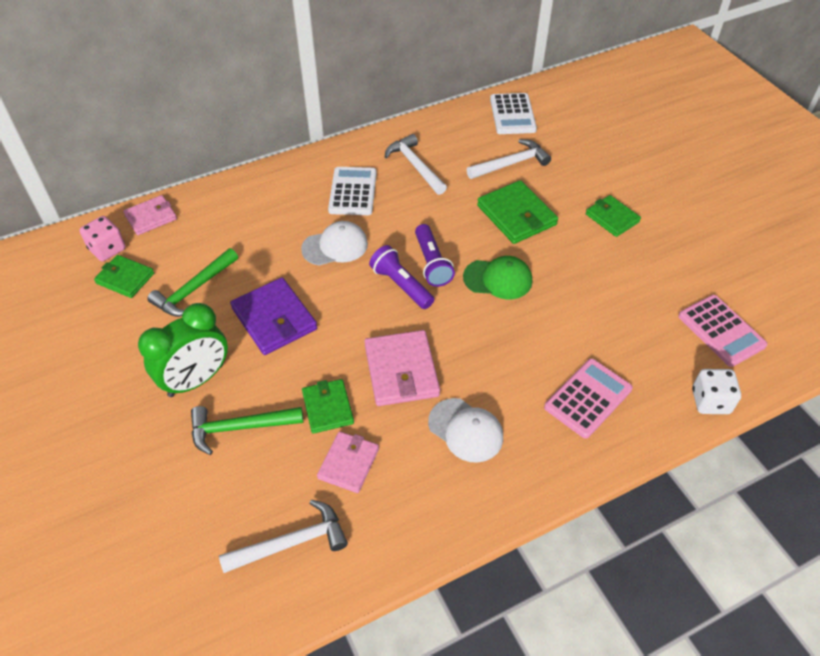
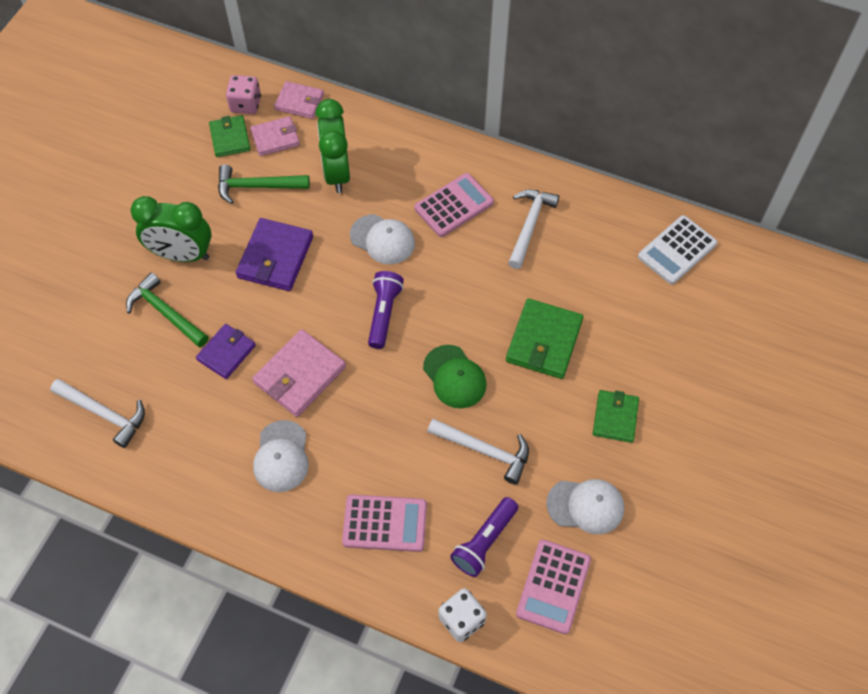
camera: 50 degrees right, 10 degrees up
green wallet [302,379,354,434] -> purple wallet [196,324,256,379]
pink wallet [317,431,379,493] -> pink wallet moved to [250,116,300,156]
white calculator [328,167,377,215] -> pink calculator [414,173,494,237]
purple flashlight [415,224,455,287] -> purple flashlight moved to [450,497,518,577]
white hammer [467,139,551,179] -> white hammer moved to [427,419,529,485]
none -> green clock [316,99,350,193]
none -> white cap [546,479,624,534]

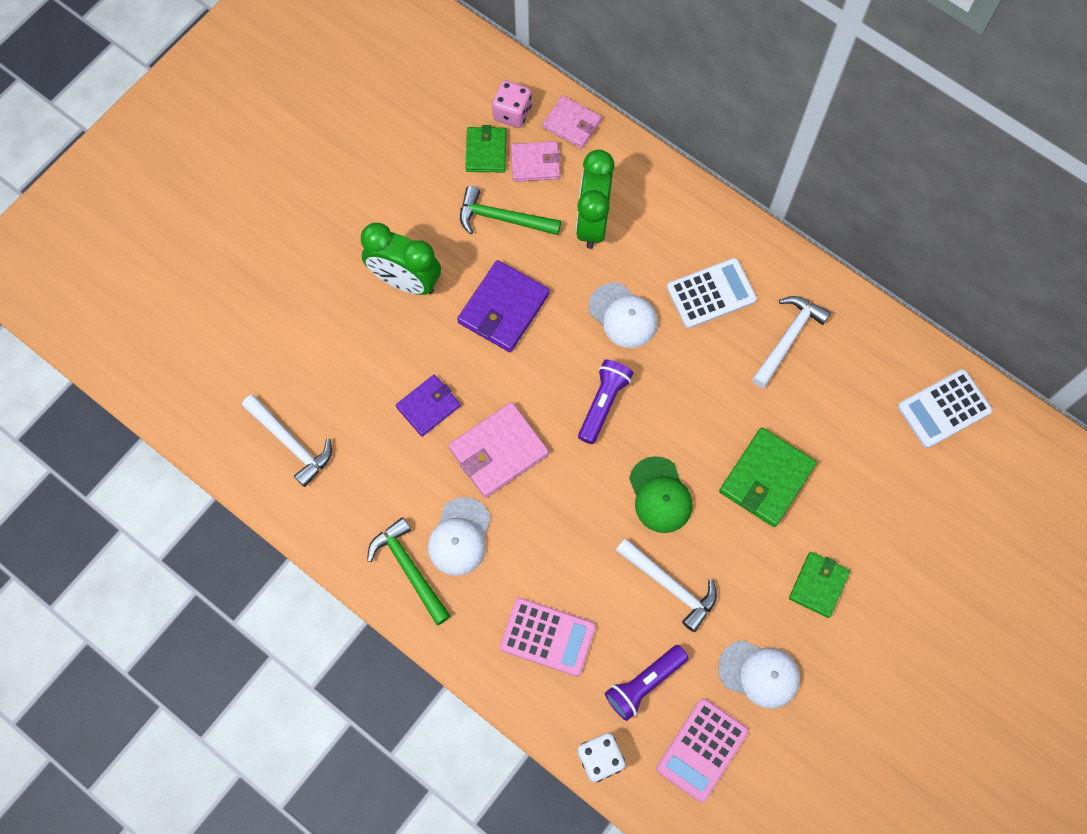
camera: 15 degrees right, 10 degrees up
green hammer [126,272,209,347] -> green hammer moved to [367,517,450,625]
pink calculator [414,173,494,237] -> white calculator [667,258,757,328]

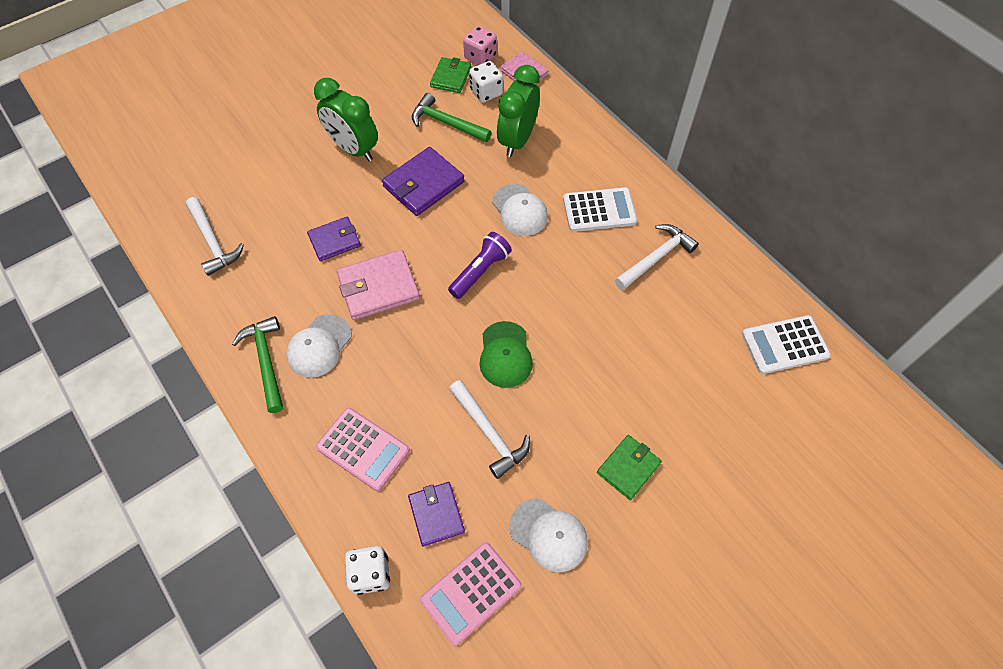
camera: 15 degrees right, 10 degrees down
pink wallet [511,141,561,182] -> white dice [469,61,503,102]
purple flashlight [605,645,689,721] -> purple wallet [408,482,465,547]
green wallet [719,428,817,527] -> none

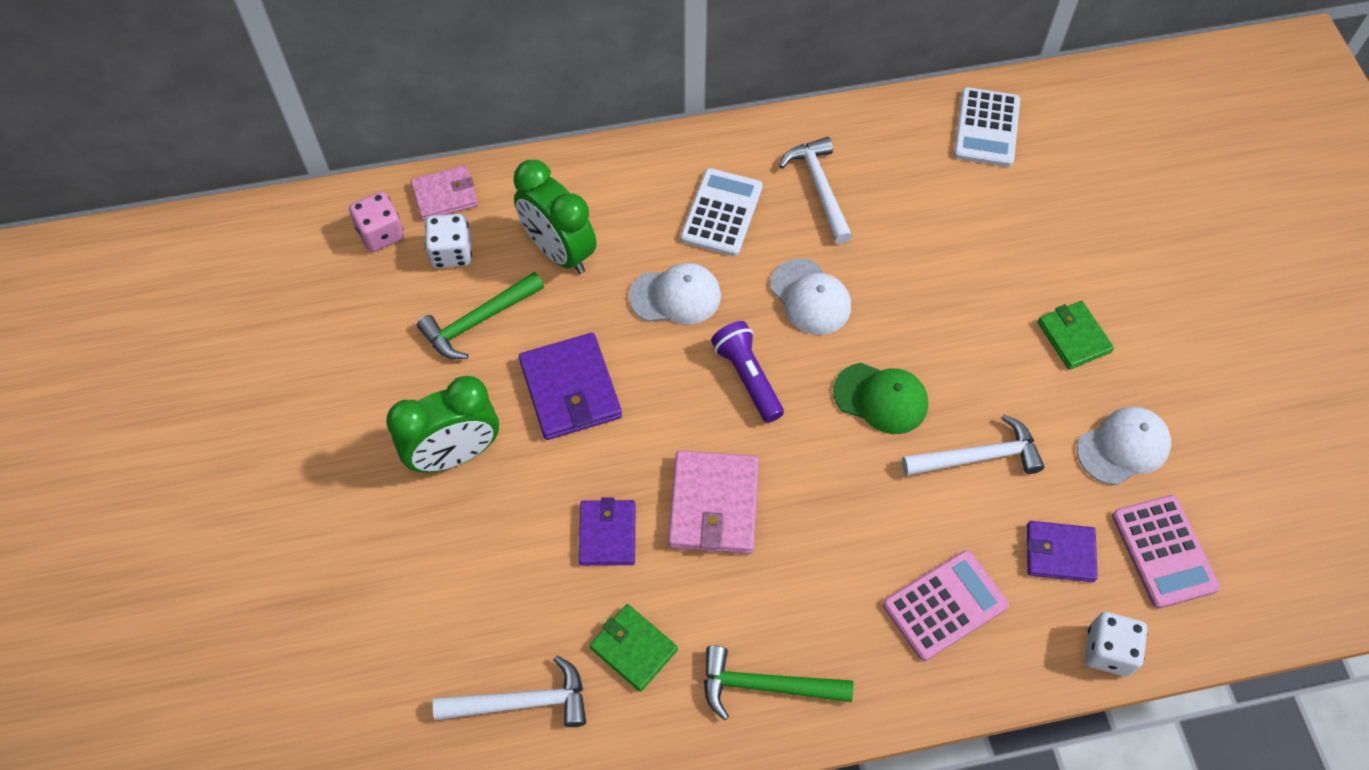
camera: 65 degrees left, 0 degrees up
white cap [287,314,351,378] -> white cap moved to [770,258,851,335]
green wallet [430,57,471,93] -> green wallet moved to [589,604,678,692]

